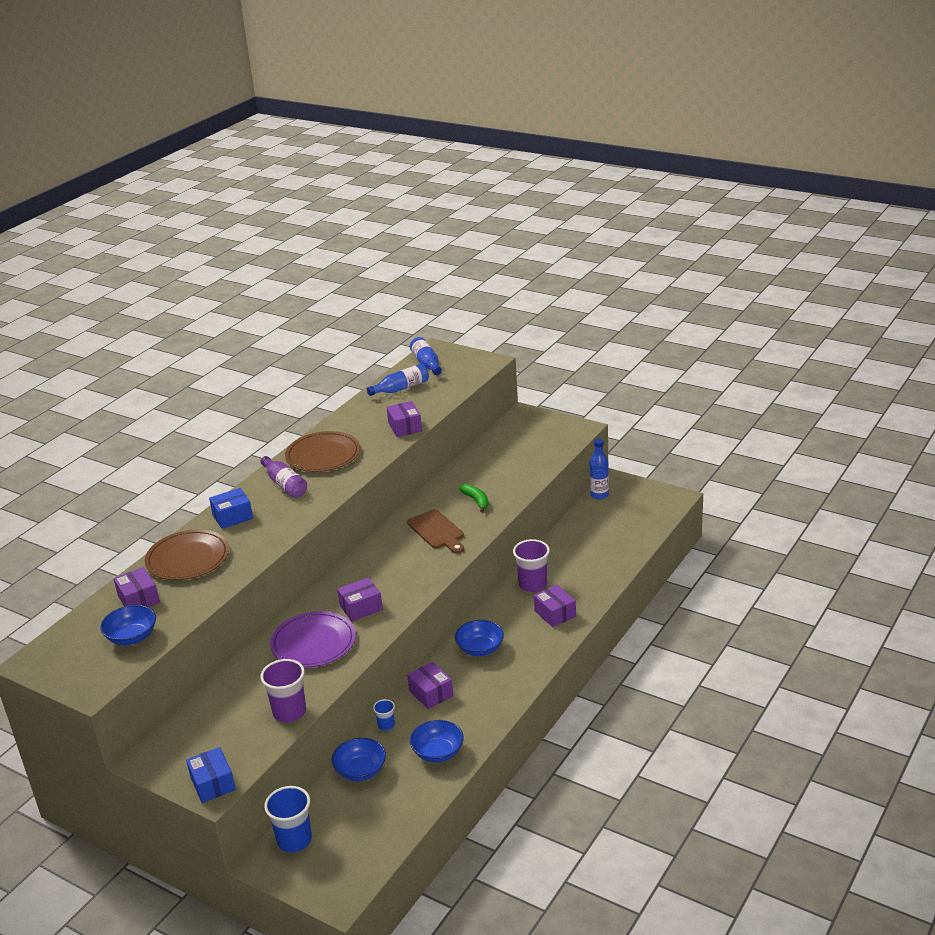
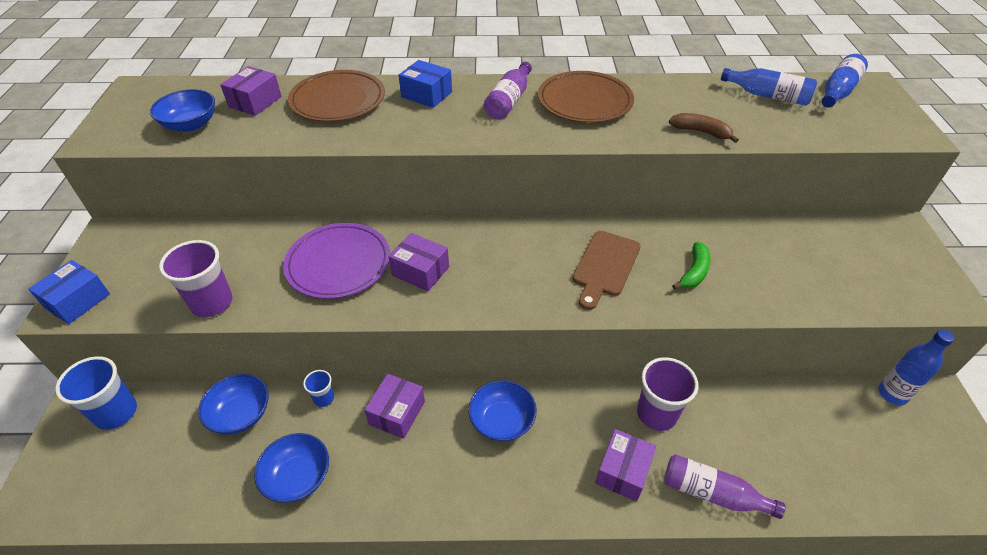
camera: 55 degrees right, 15 degrees up
purple box [387,401,422,437] -> brown banana [669,113,739,143]
none -> purple bottle [664,454,785,519]

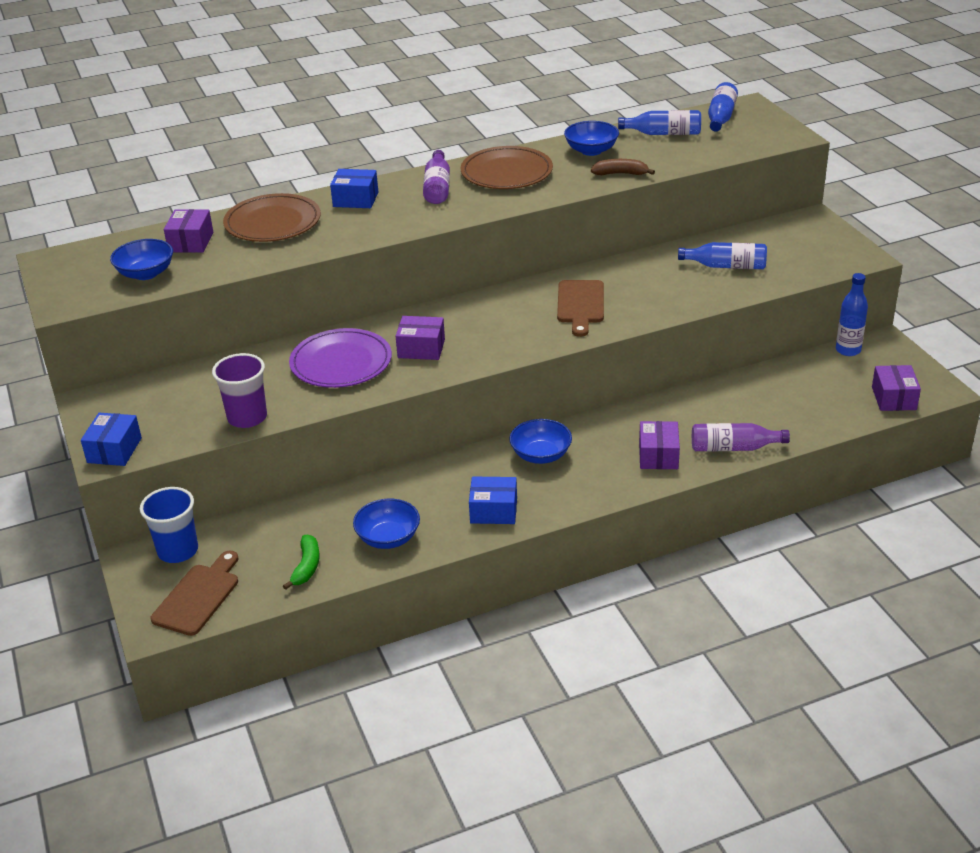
camera: 20 degrees left, 10 degrees down
blue bowl [198,374,269,435] -> blue bowl moved to [564,121,619,156]
blue cup [303,370,334,407] -> none
purple box [364,374,425,439] -> purple box moved to [872,365,921,411]
purple cup [637,357,698,431] -> none
green banana [672,242,711,290] -> green banana moved to [283,535,320,590]
none -> brown cutting board [151,550,238,636]
none -> blue box [469,477,517,524]
none -> blue bottle [678,242,767,269]

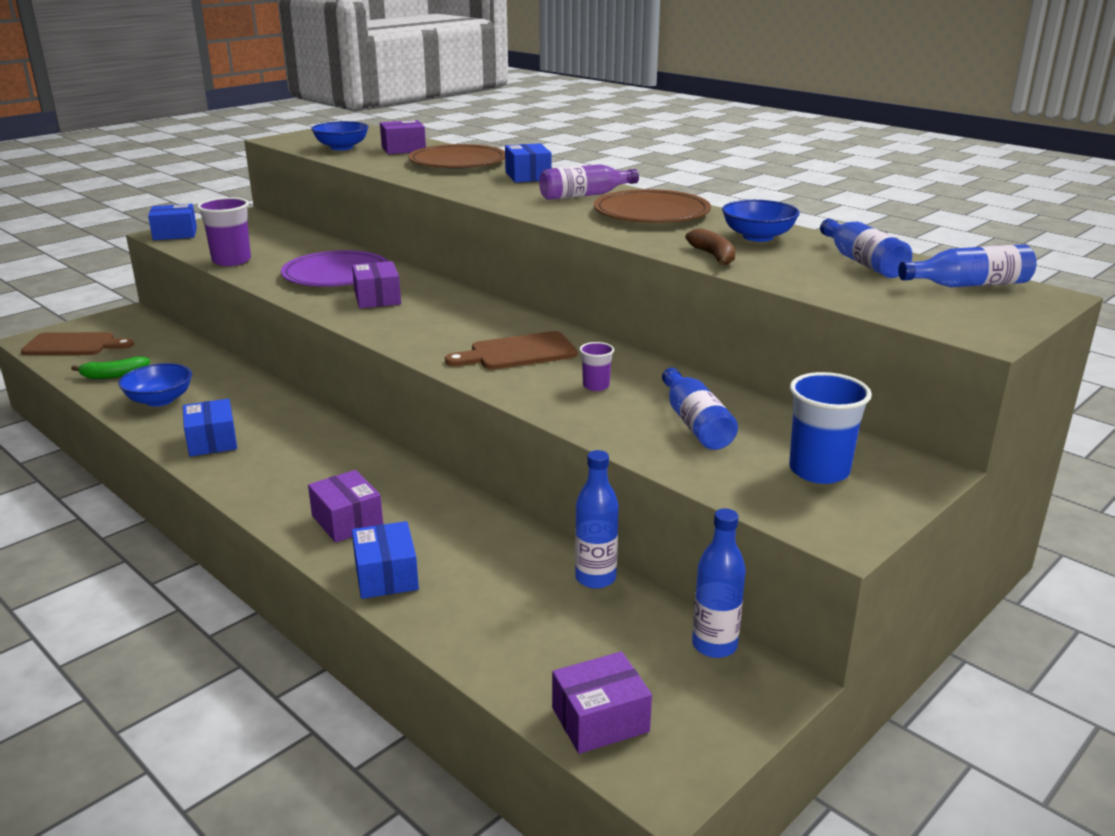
camera: 65 degrees right, 10 degrees down
blue cup [140,487,198,563] -> blue cup moved to [789,372,872,484]
blue bowl [509,419,572,464] -> none
purple box [639,421,680,469] -> purple box turned 75 degrees clockwise [308,470,383,543]
purple bottle [692,423,790,452] -> blue box [352,521,419,599]
none -> blue bottle [575,450,619,589]
none -> purple cup [579,342,614,391]

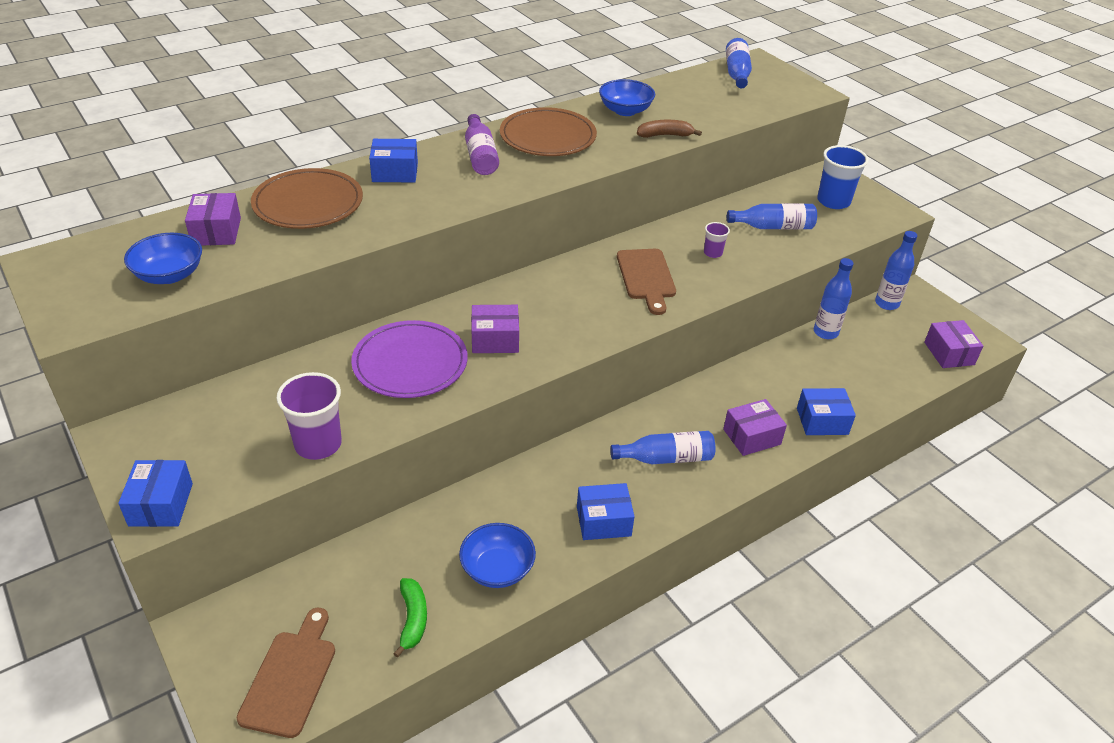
camera: 80 degrees left, 15 degrees up
blue bottle [820,219,912,278] -> blue bottle moved to [610,431,715,464]

